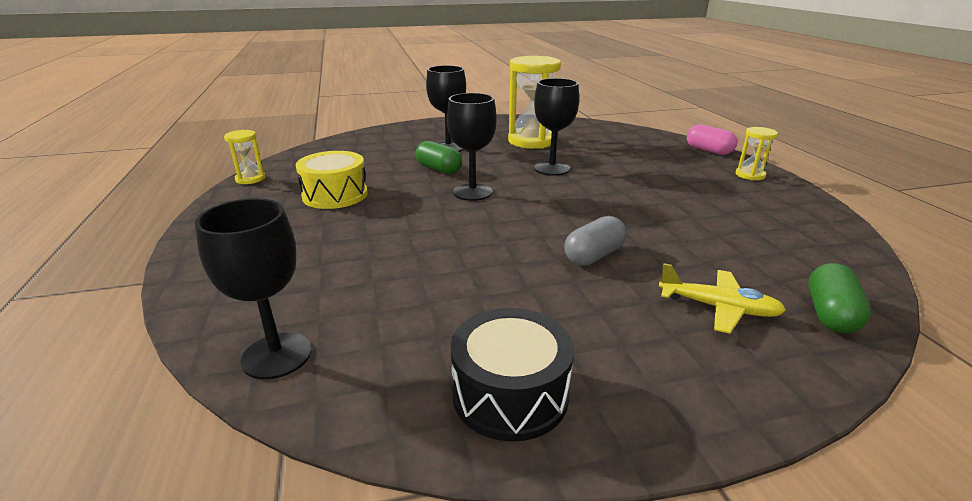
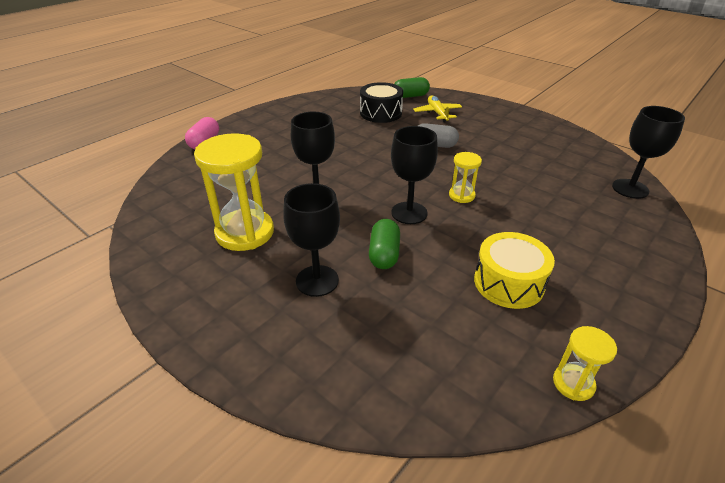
camera: 125 degrees left, 10 degrees up
black drum [451,308,574,442] -> black drum moved to [360,82,403,123]
yellow hourglass [736,127,778,180] -> yellow hourglass moved to [449,152,482,203]

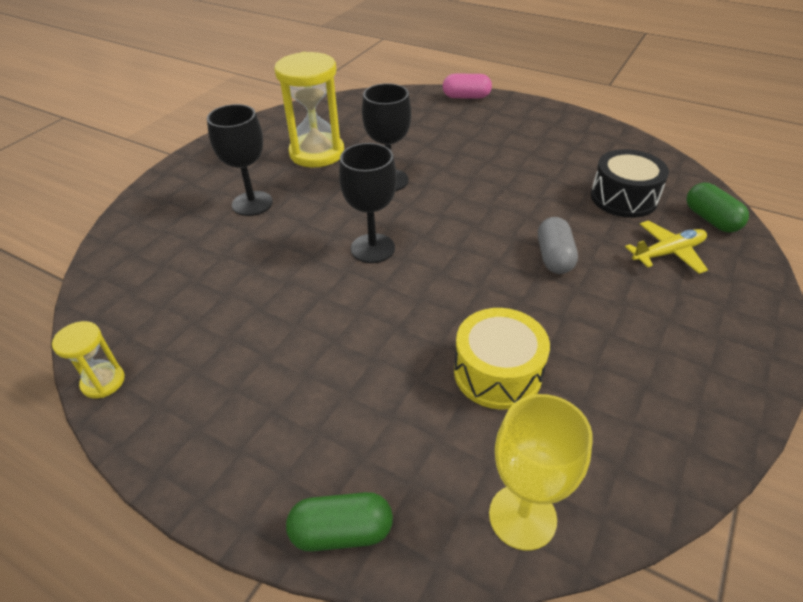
camera: 80 degrees right, 5 degrees up
green capsule [369,219,400,269] -> green capsule moved to [286,492,393,552]
yellow hourglass [449,152,482,203] -> none
yellow drum [474,232,555,309] -> yellow drum moved to [454,308,550,410]
black goblet [612,106,685,199] -> yellow goblet [489,394,593,551]

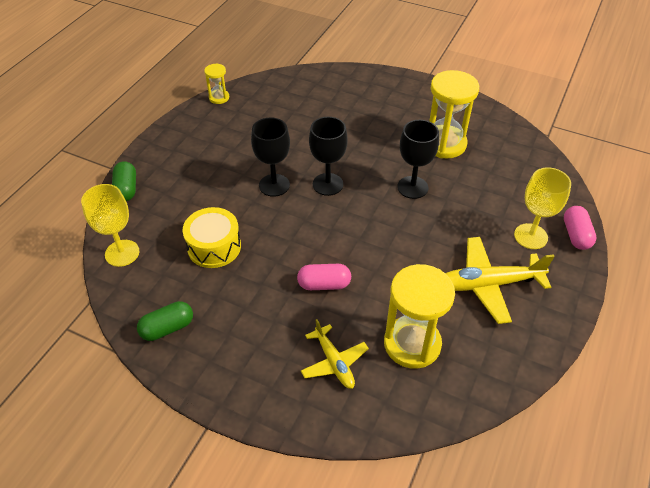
camera: 85 degrees right, 5 degrees up
black goblet [207,104,273,216] -> black goblet moved to [251,117,290,197]
grey capsule [538,217,578,274] -> pink capsule [297,264,351,290]
black drum [591,149,669,218] -> yellow hourglass [384,264,455,369]
green capsule [687,183,749,233] -> green capsule moved to [137,301,193,341]
none -> yellow plane [445,237,555,324]
none -> yellow goblet [514,167,571,249]

